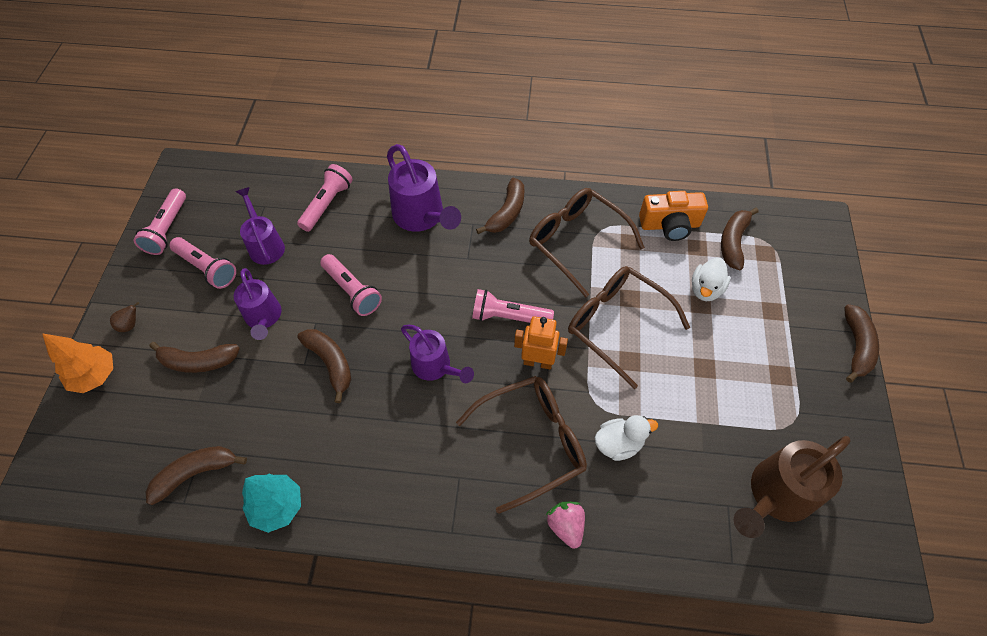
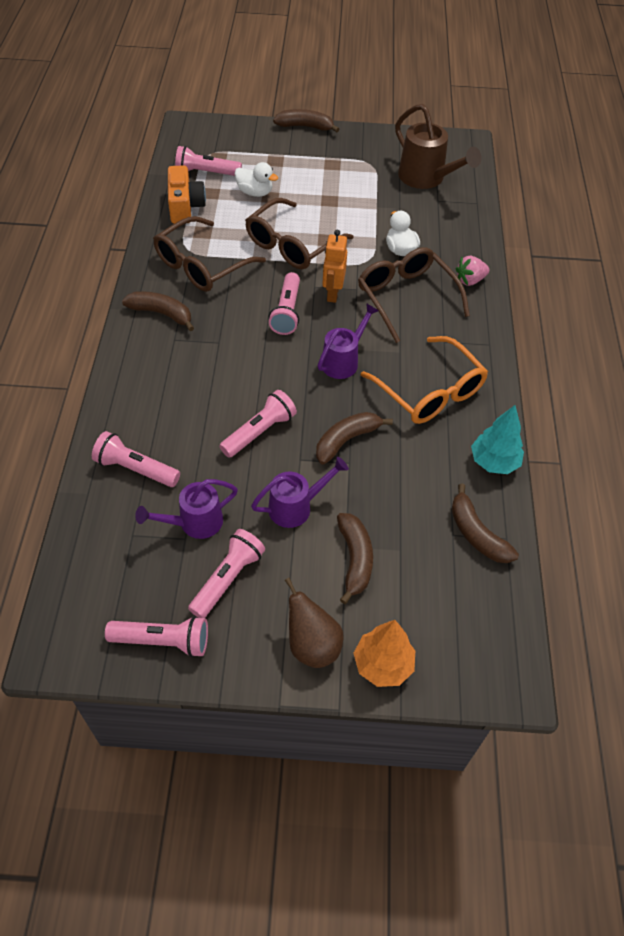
camera: 95 degrees left, 5 degrees down
brown pear [110,302,139,332] -> brown pear [285,577,344,668], size x1.93
purple watering can [387,144,461,232] -> none
brown banana [721,208,759,270] -> pink flashlight [175,146,242,176]
none -> orange glasses [361,336,488,424]

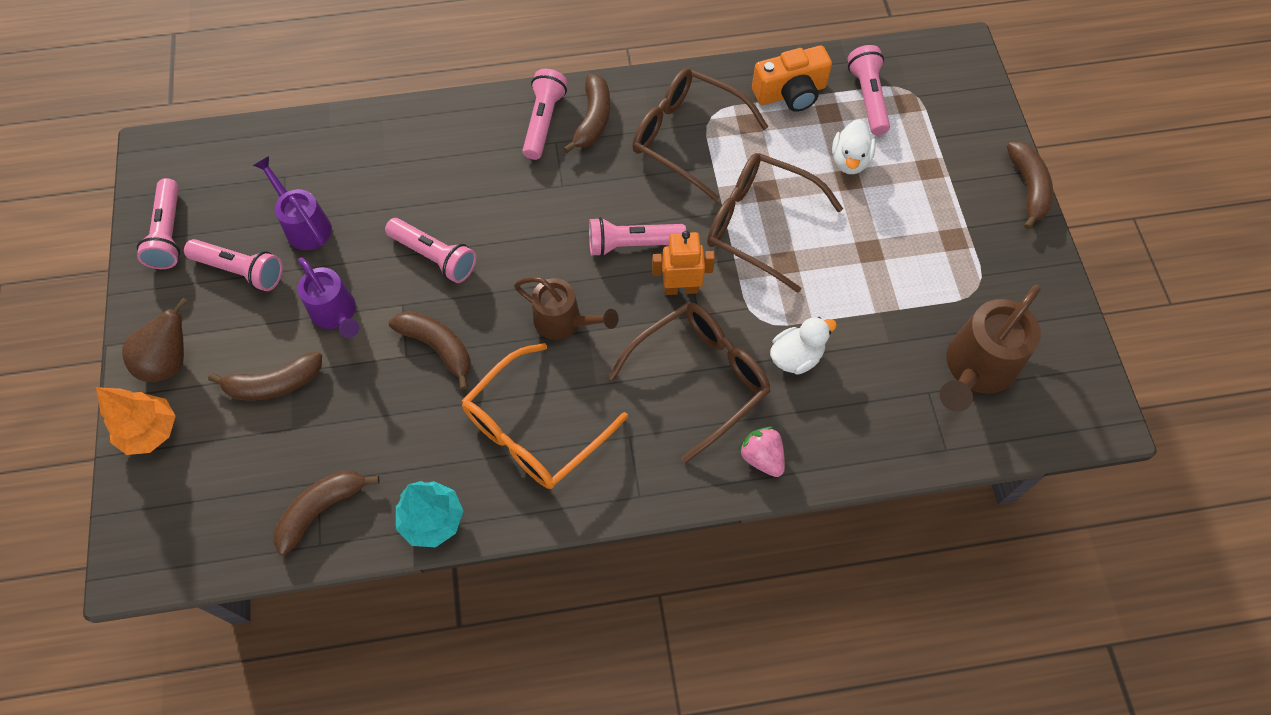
camera: 80 degrees right, 10 degrees up
pink flashlight [92,431,180,487] -> pink flashlight moved to [523,69,567,160]
purple watering can [318,303,379,379] -> brown watering can [514,277,619,340]

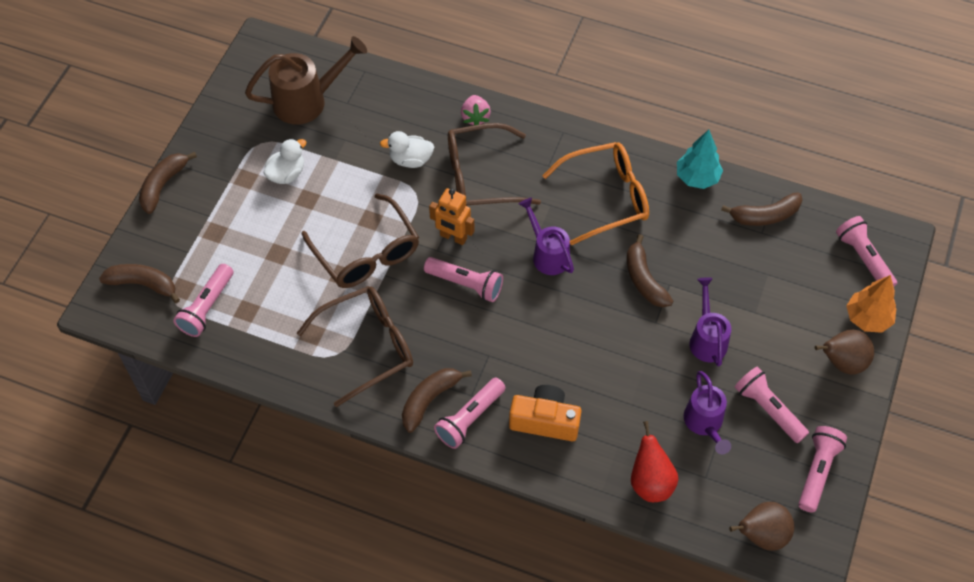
camera: 150 degrees left, 5 degrees down
brown banana [208,351,322,401] -> brown banana moved to [99,264,180,303]
pink flashlight [385,218,476,283] -> pink flashlight moved to [836,216,897,286]
brown watering can [514,277,619,340] -> purple watering can [519,198,574,275]
brown glasses [632,68,768,201] -> brown glasses turned 90 degrees counterclockwise [297,286,413,407]
orange camera [752,46,832,112] -> orange camera moved to [509,385,582,441]
white duck [832,119,876,174] -> white duck moved to [264,139,306,184]
none -> red pear [631,421,678,502]
none -> brown pear [729,502,794,551]

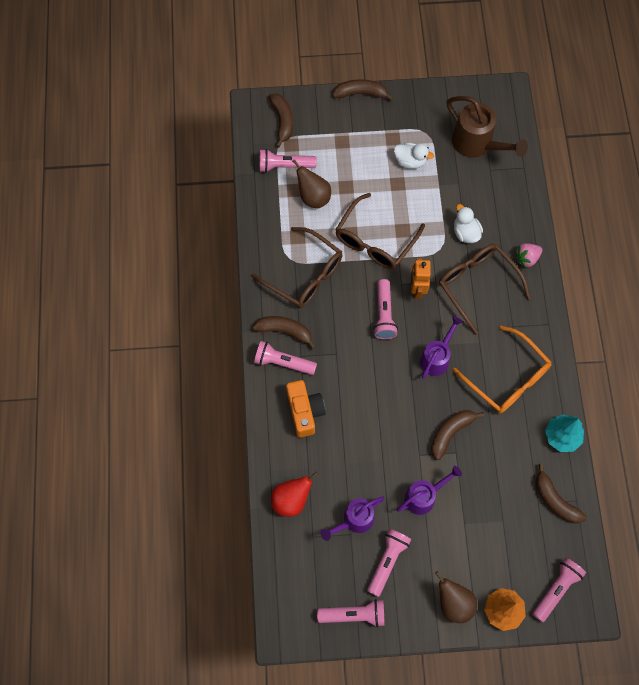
camera: 65 degrees right, 10 degrees up
brown pear [729,502,794,551] -> brown pear moved to [292,159,331,208]

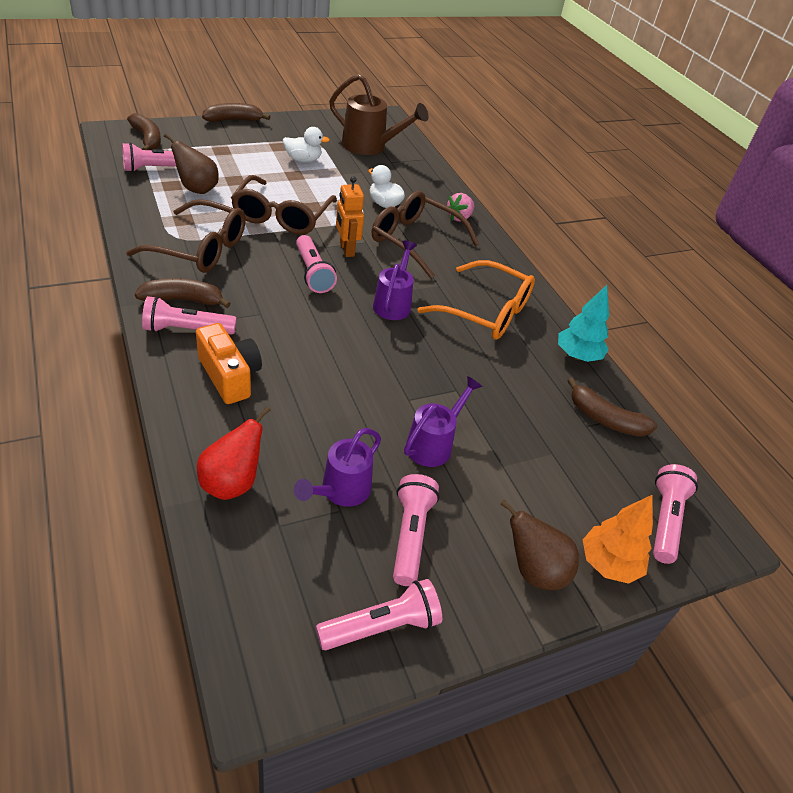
camera: 25 degrees left, 25 degrees down
brown banana [431,410,484,460] -> none

